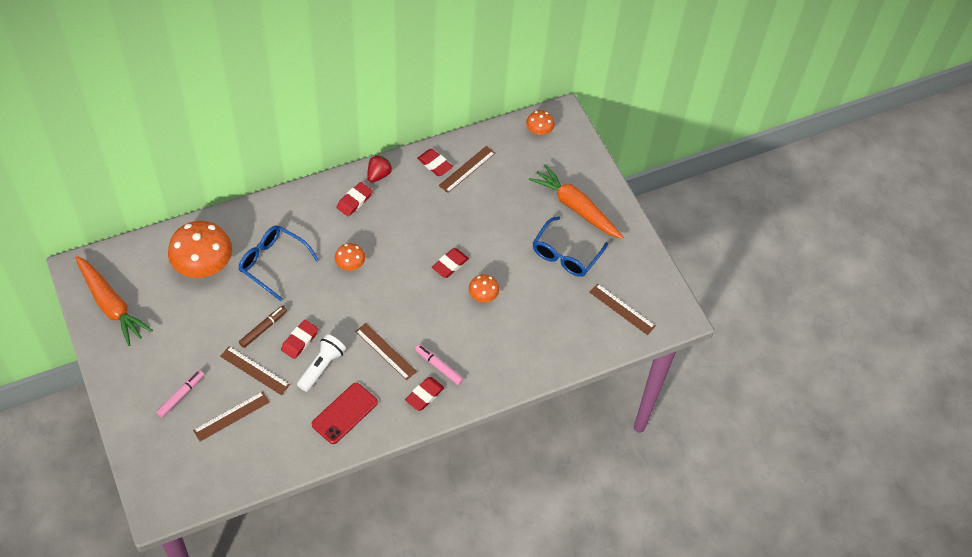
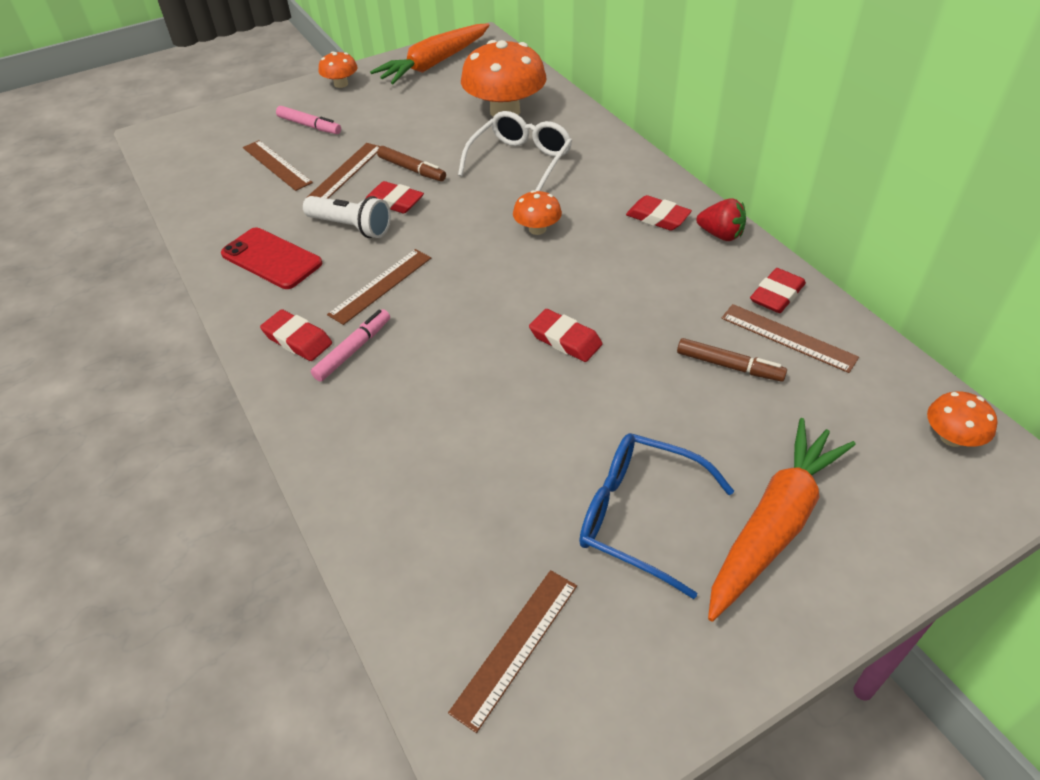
camera: 90 degrees right, 10 degrees down
blue glasses [239,225,319,301] -> white glasses [458,111,572,191]
orange mushroom [469,274,499,302] -> orange mushroom moved to [319,51,358,88]
none -> brown marker [677,338,787,382]

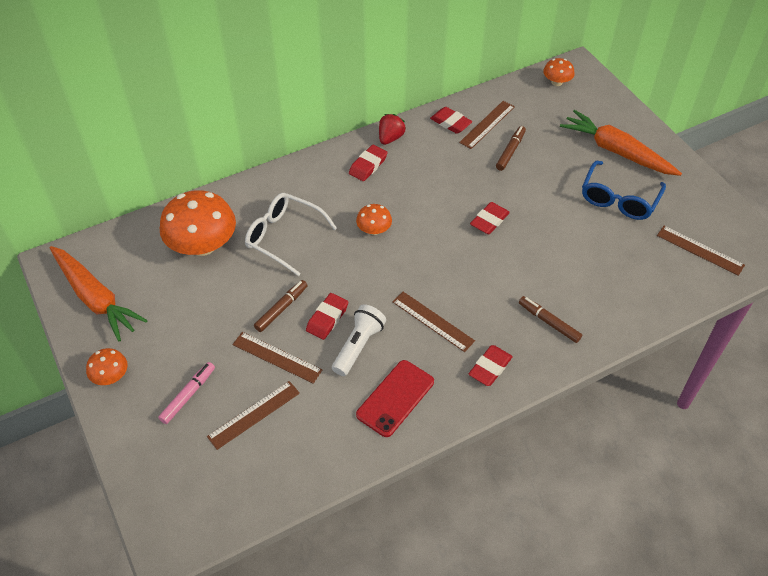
camera: 90 degrees left, 5 degrees up
pink marker [311,309,390,382] -> none
none -> brown marker [519,296,582,343]

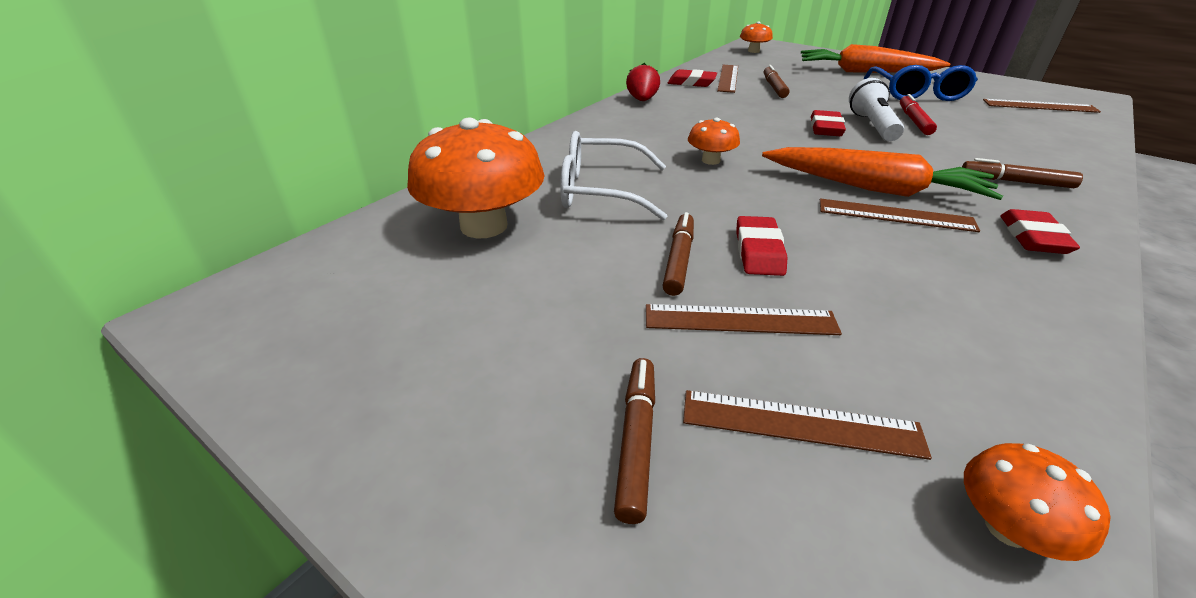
camera: 25 degrees left, 15 degrees down
orange carrot [50,246,148,341] -> orange carrot moved to [762,147,1003,200]
orange mushroom [86,348,128,385] -> orange mushroom moved to [964,443,1111,561]
pink marker [158,362,215,424] -> brown marker [614,358,655,524]
brown ruler [207,381,300,450] -> brown ruler turned 75 degrees clockwise [683,390,932,460]
white flashlight [332,304,386,376] -> white flashlight moved to [849,78,904,141]
red eraser [349,145,388,181] -> none
red phone [356,360,434,437] -> none
none -> red marker [900,94,937,135]

